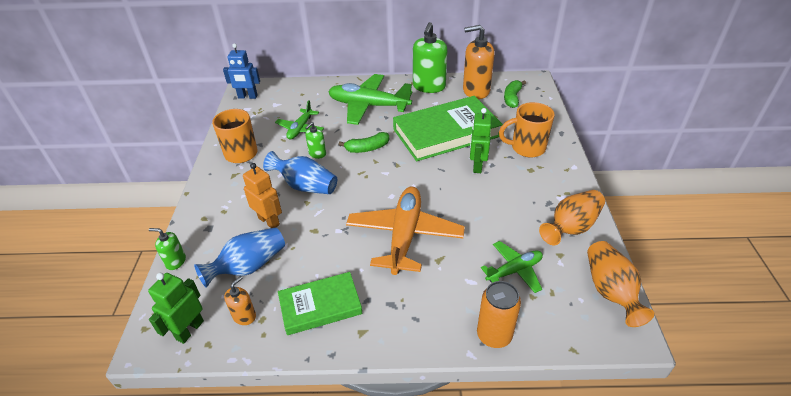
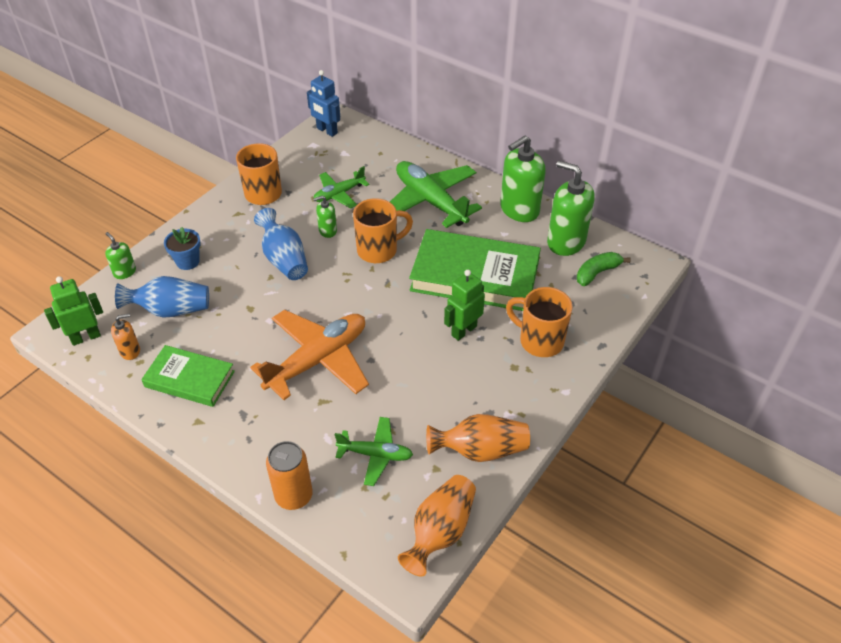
camera: 35 degrees right, 5 degrees up
orange robot [243,163,282,228] -> none
green banana [339,132,389,153] -> orange mug [353,198,413,263]
orange soap dispenser [463,25,495,99] -> green soap dispenser [547,161,595,256]
none -> blue flower pot [164,227,201,270]

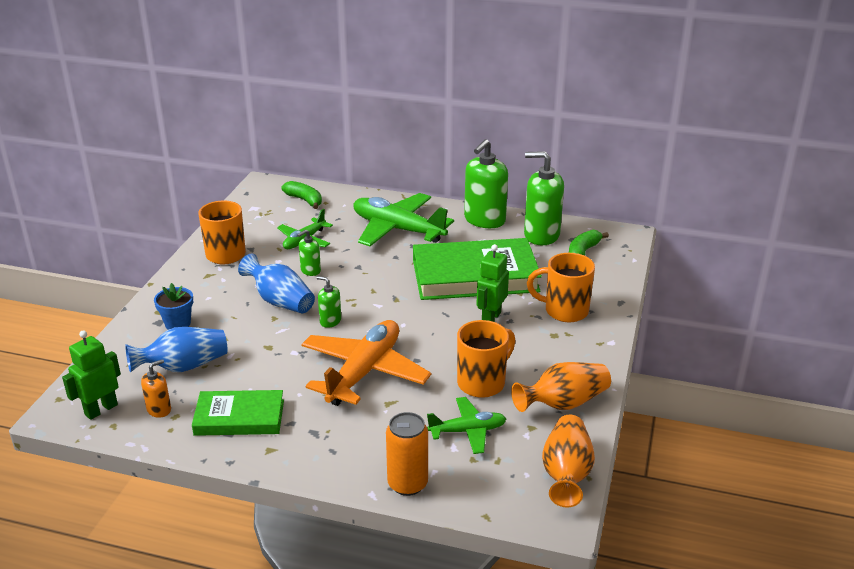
camera: 20 degrees left, 15 degrees down
green soap dispenser [105,232,136,279] -> green soap dispenser moved to [317,276,341,328]
blue robot [307,70,340,137] -> none
orange mug [353,198,413,263] -> orange mug moved to [457,320,515,398]
none -> green banana [281,181,322,209]

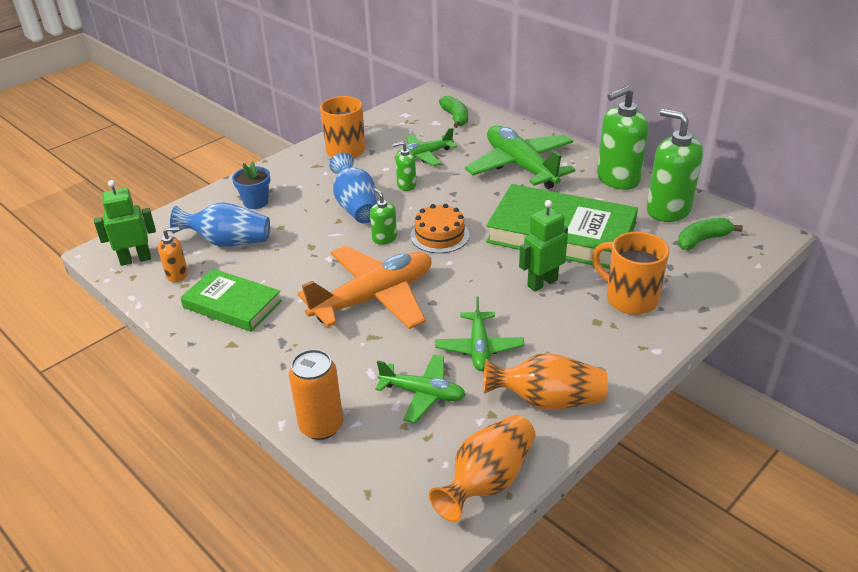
camera: 30 degrees right, 5 degrees up
orange mug [457,320,515,398] -> green plane [435,296,525,371]
none -> orange cake [410,204,469,253]

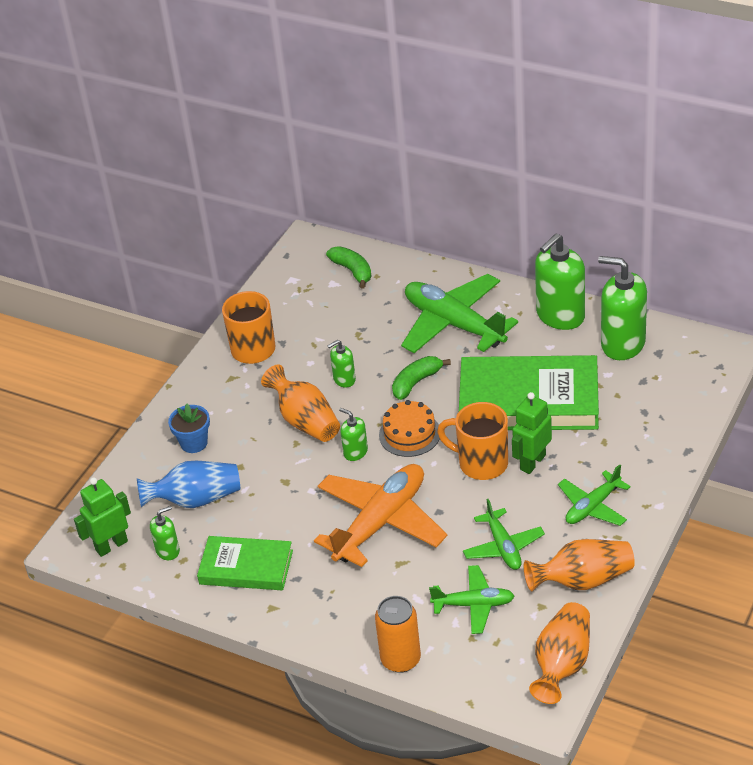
camera: 15 degrees left, 5 degrees up
orange soap dispenser [158,227,188,282] -> green soap dispenser [150,506,180,560]
blue vase [329,153,377,223] -> orange vase [261,364,340,442]
green plane [396,128,457,166] -> green plane moved to [558,464,631,526]
orange mug [592,232,669,315] -> orange mug moved to [437,402,508,480]
green banana [678,218,743,250] -> green banana moved to [392,356,451,400]

